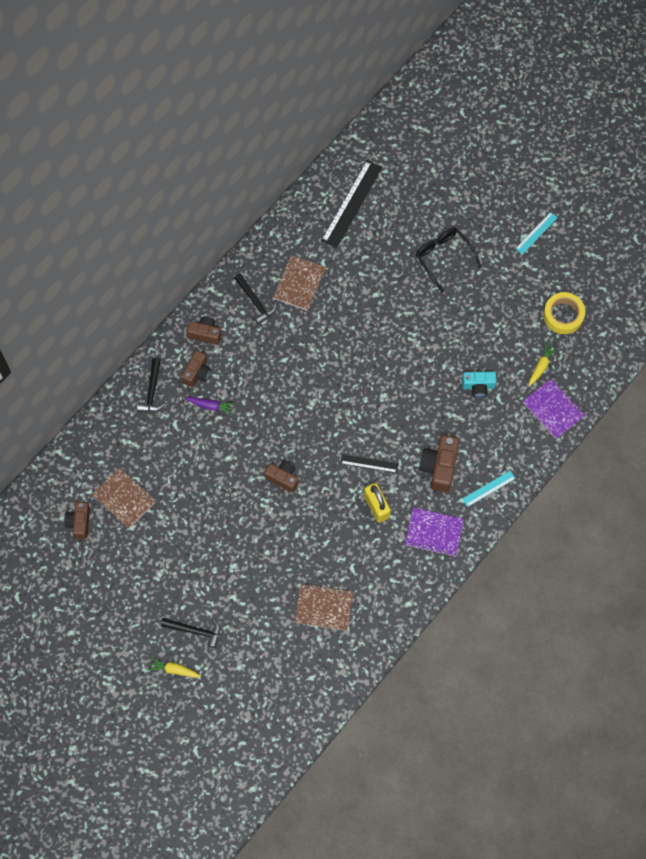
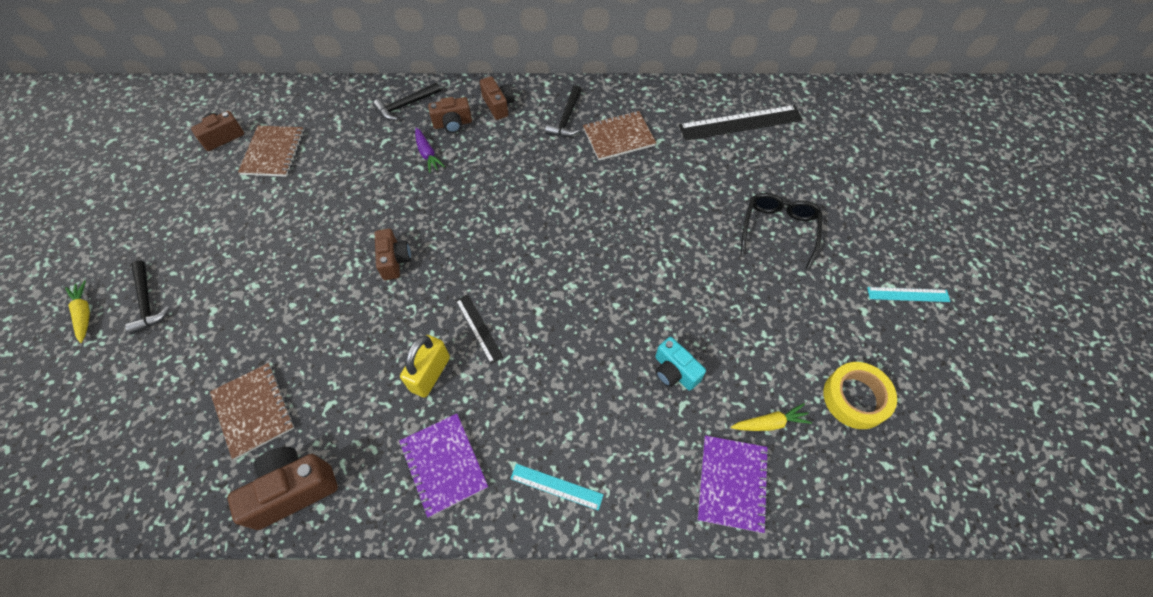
camera: 50 degrees right, 10 degrees down
brown camera [419,435,460,492] -> brown camera moved to [228,447,338,530]

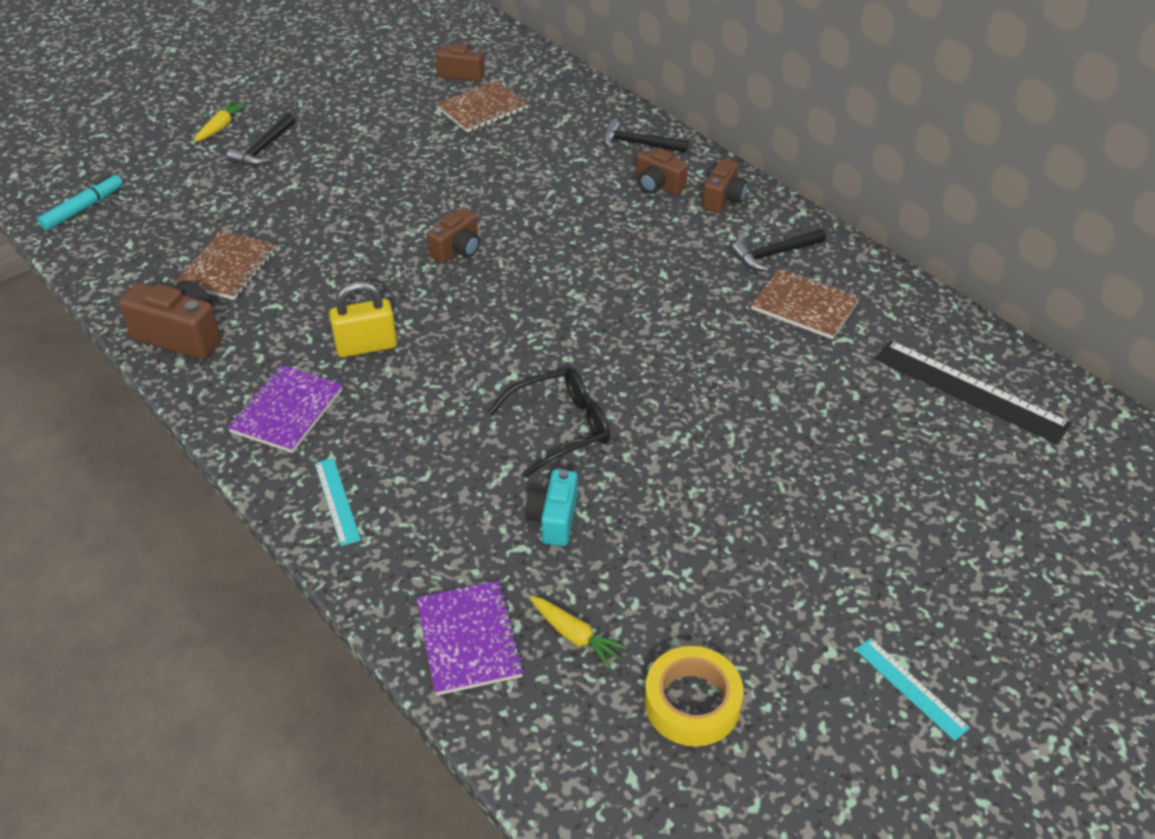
camera: 50 degrees right, 15 degrees down
purple carrot [415,128,445,173] -> none
black ruler [456,294,504,364] -> none
purple notebook [697,435,769,533] -> purple notebook turned 75 degrees counterclockwise [416,581,524,696]
black glasses [741,193,822,270] -> black glasses moved to [488,368,610,478]
none -> turquoise marker [38,174,123,231]

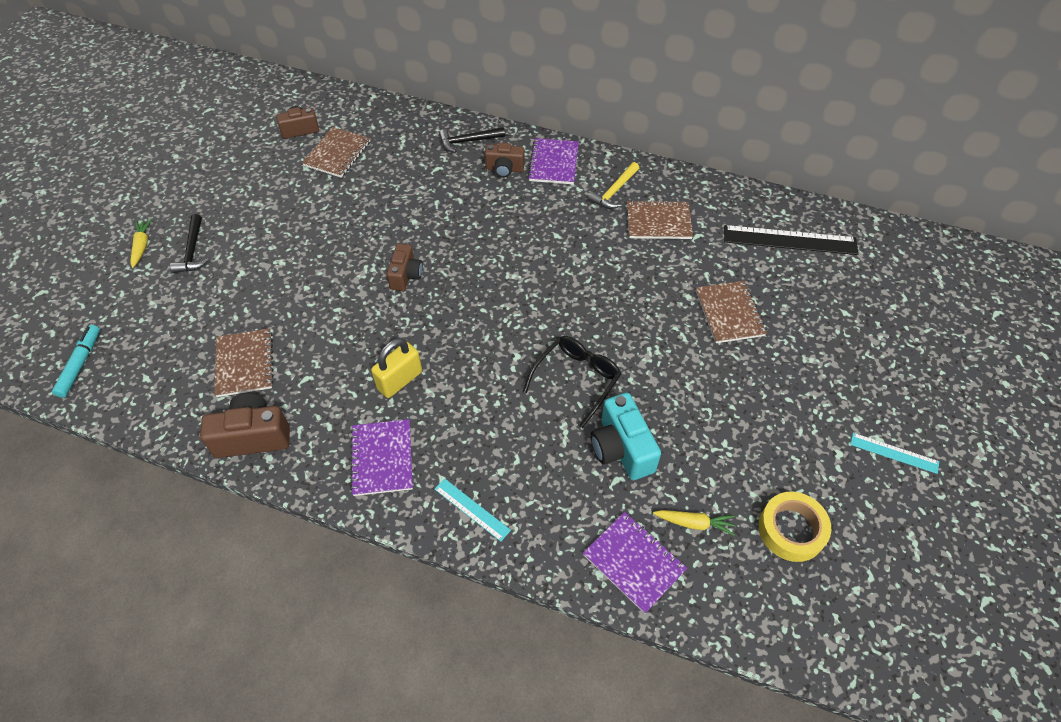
camera: 30 degrees left, 10 degrees up
turquoise camera [525,469,577,546] -> turquoise camera [591,393,661,480], size x1.52
brown camera [702,158,748,213] -> purple notebook [528,138,579,184]
black hammer [731,229,826,271] -> yellow hammer [588,162,639,209]
none -> brown notebook [696,281,767,343]

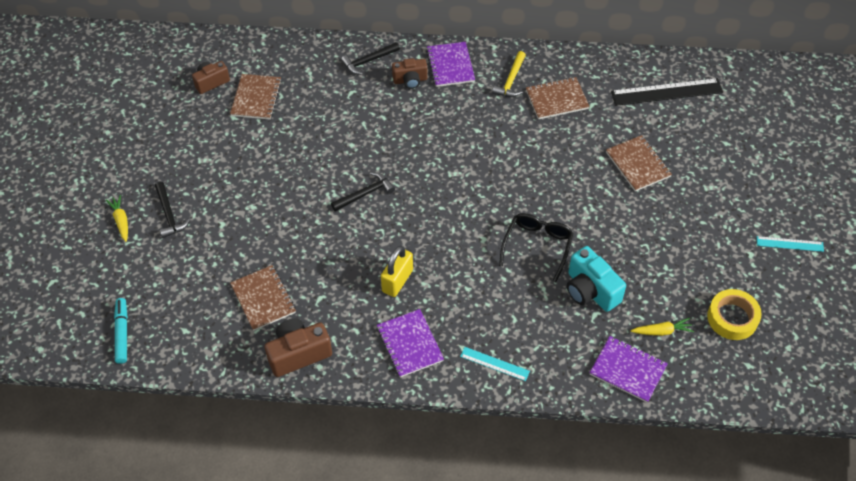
camera: 15 degrees left, 0 degrees up
brown camera [387,243,423,291] -> black hammer [331,172,395,212]

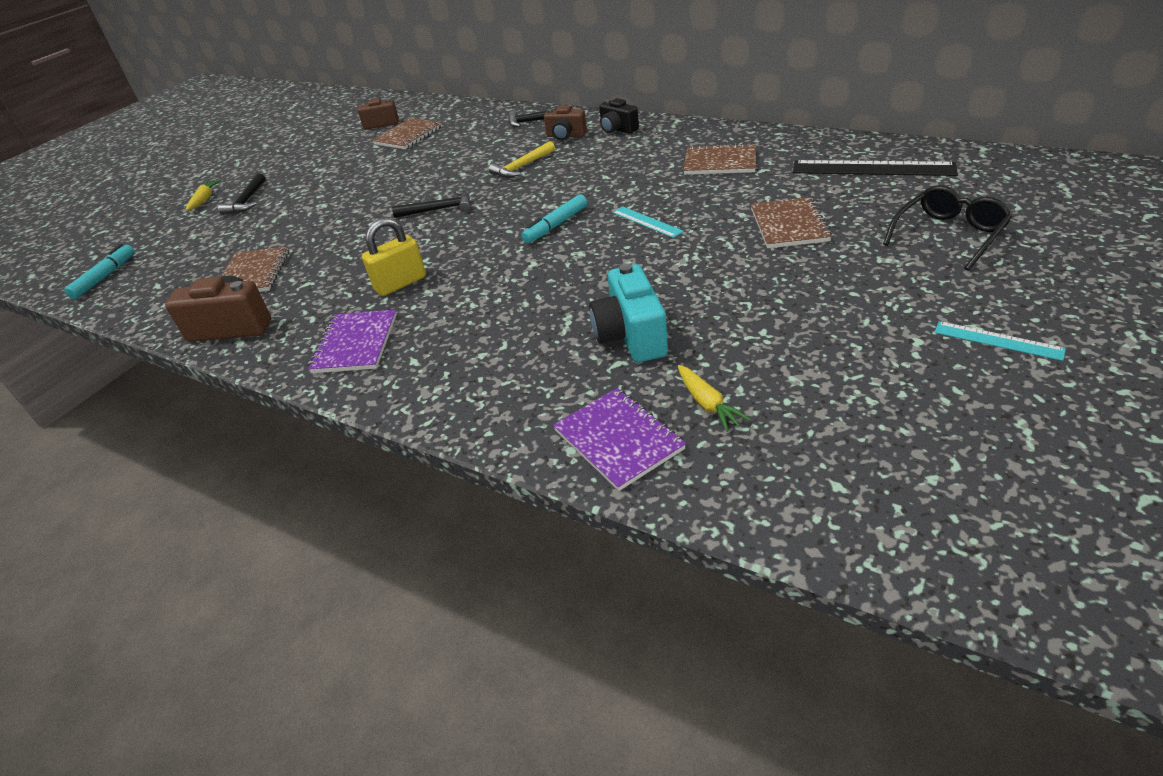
camera: 30 degrees right, 15 degrees down
purple notebook [426,42,475,87] -> black camera [599,98,639,134]
turquoise ruler [460,347,530,381] -> turquoise ruler moved to [612,206,684,238]
yellow hammer [492,51,526,97] -> yellow hammer moved to [489,141,555,178]
black glasses [499,213,574,283] -> black glasses moved to [883,185,1012,271]
yellow carrot [631,318,694,336] -> yellow carrot turned 45 degrees clockwise [678,365,751,432]
yellow tape [707,289,762,340] -> none
none -> turquoise marker [521,194,587,243]

